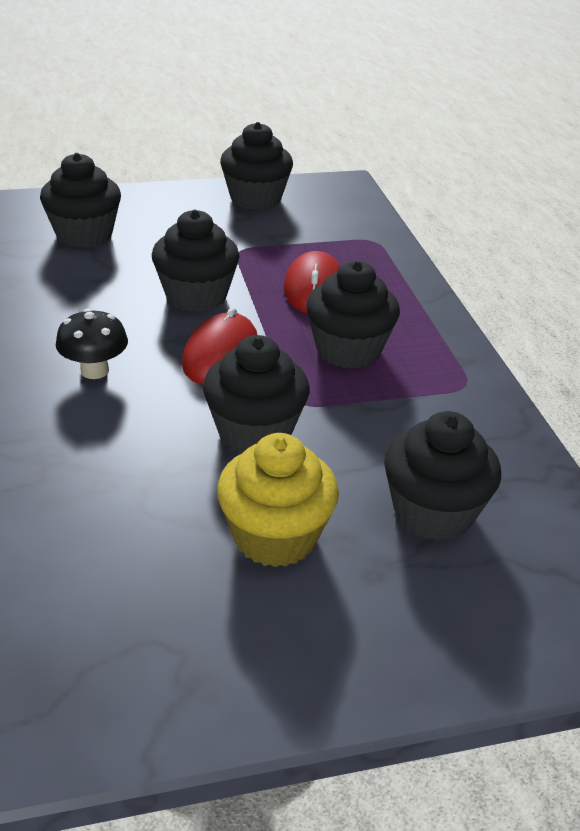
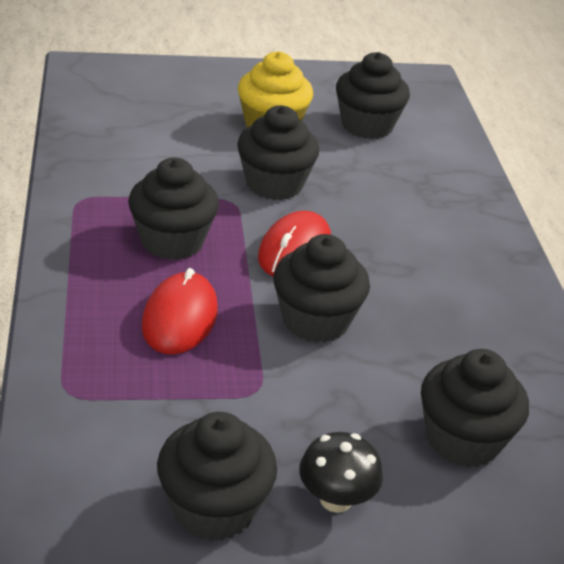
camera: 175 degrees left, 0 degrees up
black mushroom [56,308,128,379] -> black mushroom moved to [299,432,383,513]
black cupcake [384,411,501,541] -> black cupcake moved to [336,52,410,139]

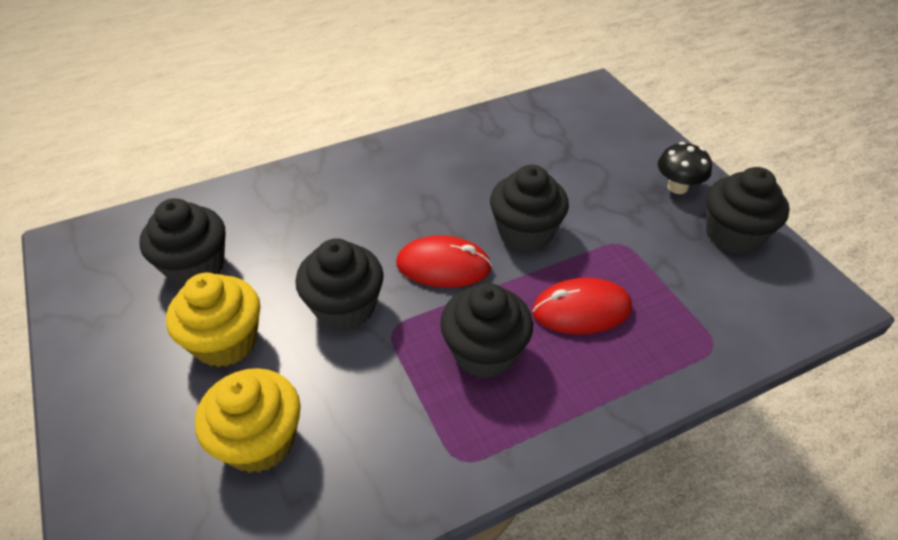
camera: 105 degrees left, 10 degrees up
black cupcake [421,349,529,468] -> none
none -> yellow cupcake [195,368,301,473]

